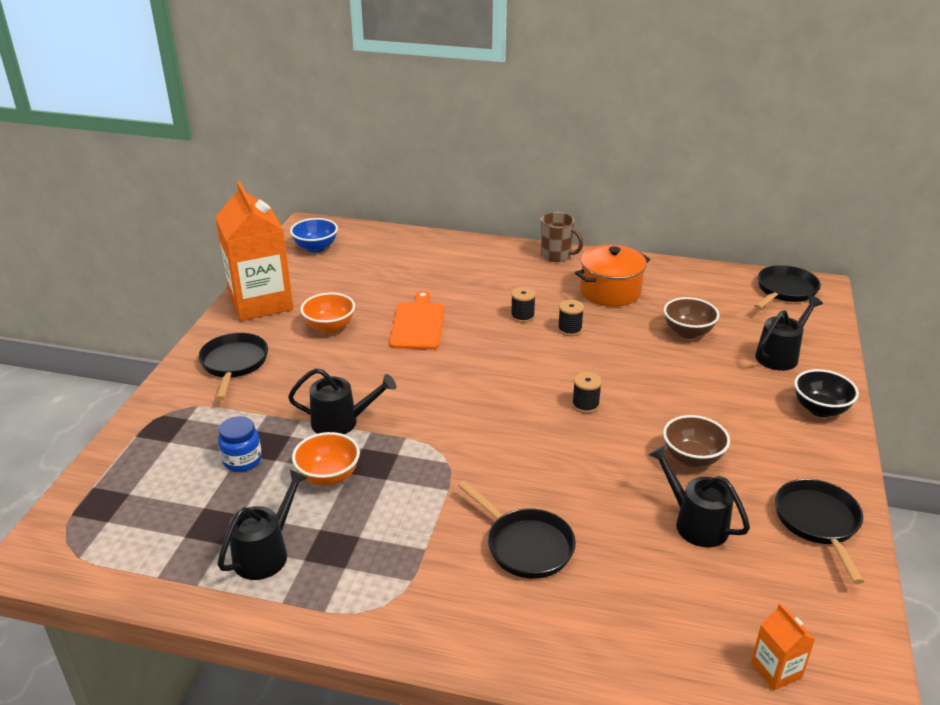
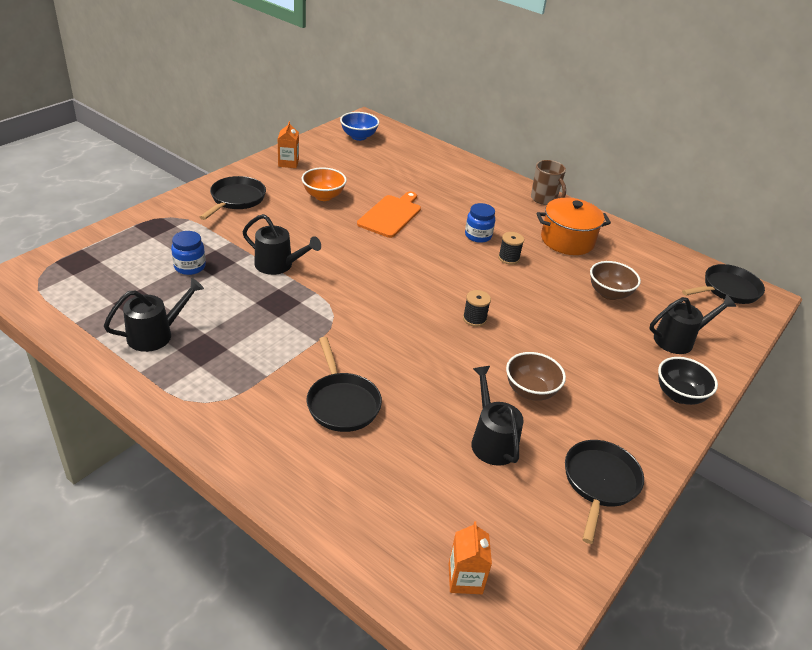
camera: 20 degrees right, 5 degrees up
orange carton [215,181,293,321] -> orange carton [278,121,299,168], size x0.42
orange bowl [292,432,360,486] -> none
black spool [511,287,536,323] -> blue jar [465,203,495,243]

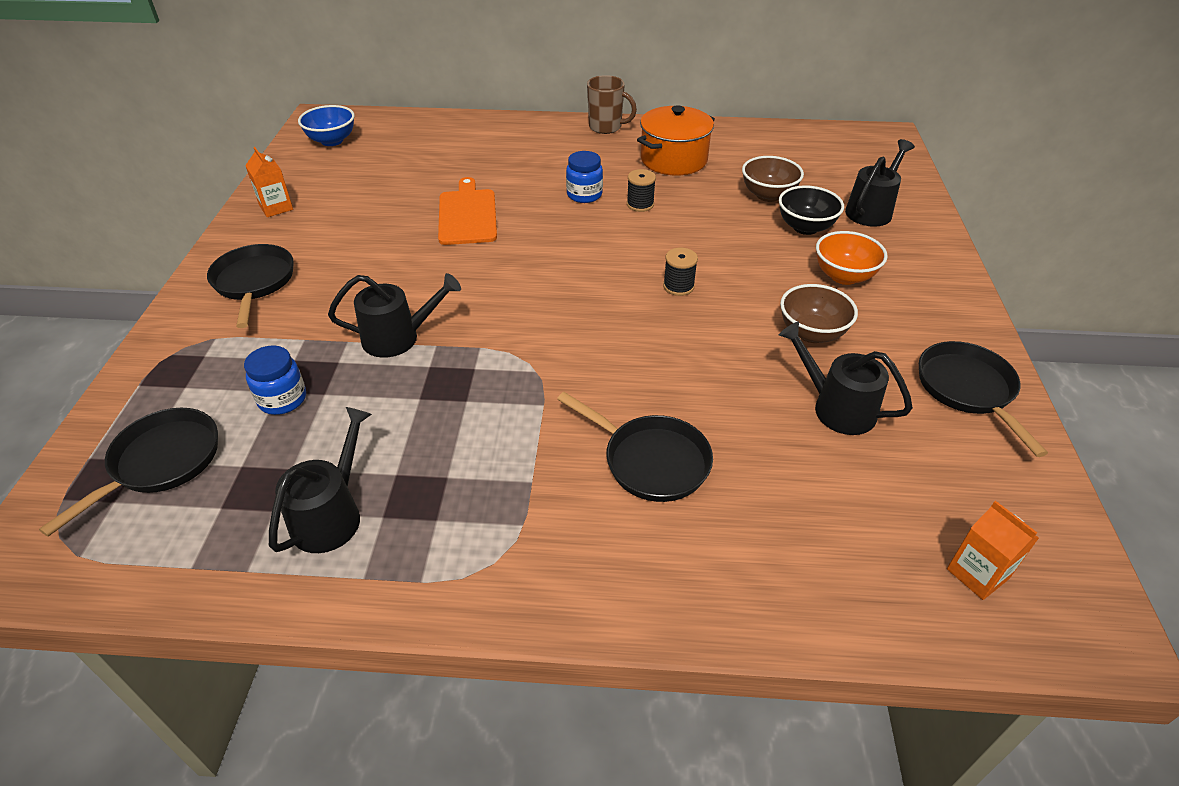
camera: 30 degrees left, 5 degrees up
orange bowl [302,167,347,201] -> orange bowl moved to [816,231,888,285]
black bowl [658,357,718,405] -> black bowl moved to [779,186,844,235]
black pan [682,264,765,304] -> black pan moved to [39,408,218,537]

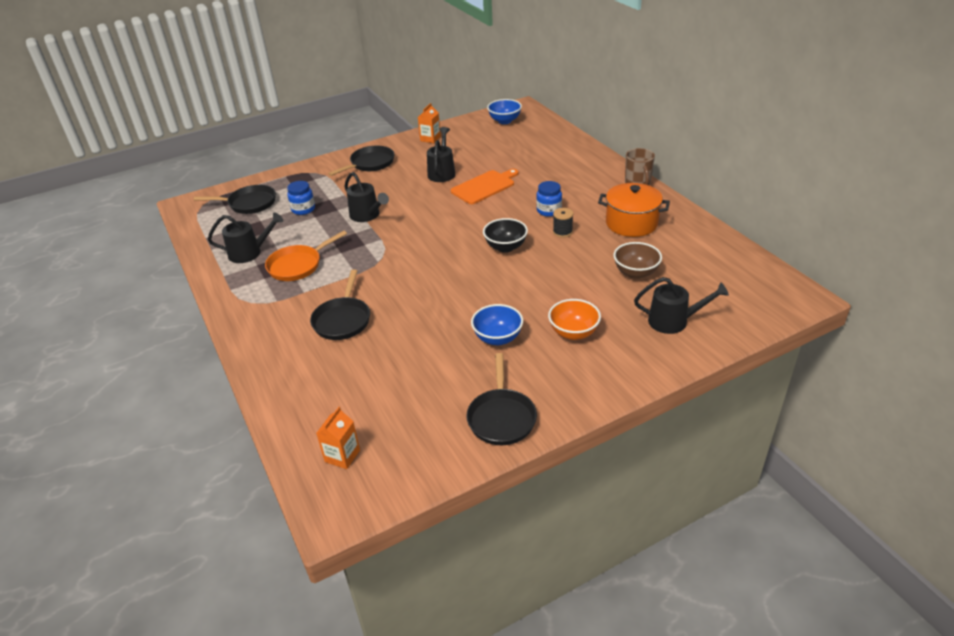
camera: 60 degrees right, 5 degrees down
black spool [663,248,698,296] -> none
black bowl [779,186,844,235] -> black bowl moved to [483,218,528,253]
black watering can [779,322,913,435] -> black watering can moved to [427,127,456,182]
brown bowl [780,284,858,343] -> blue bowl [471,304,523,345]
black pan [919,341,1048,457] -> black pan turned 135 degrees clockwise [466,353,537,445]
none -> orange pan [265,230,347,281]

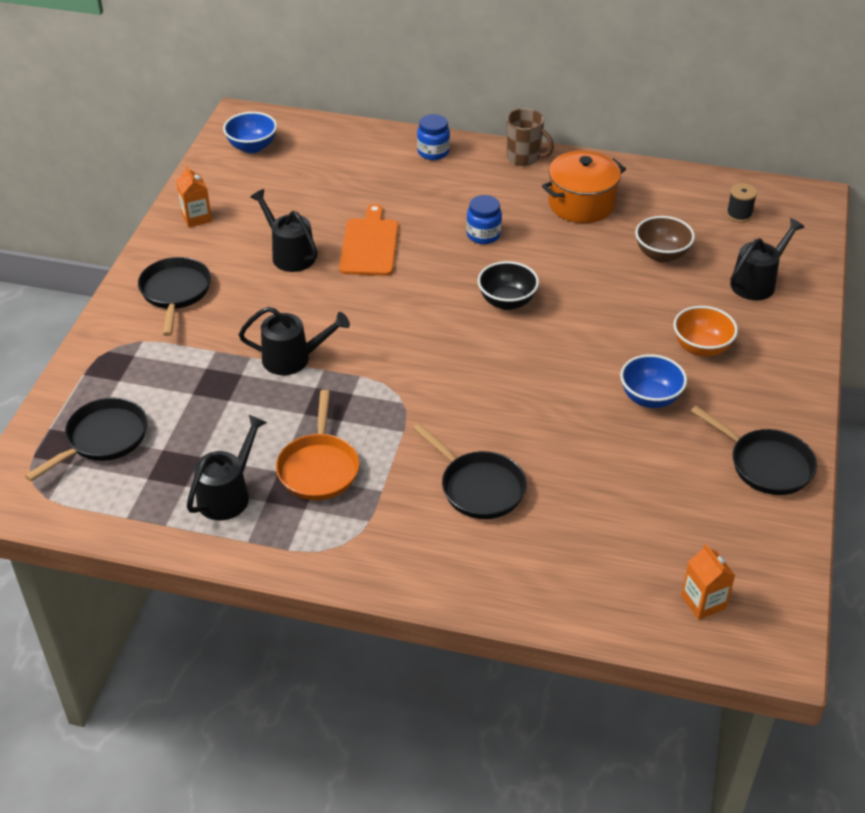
camera: 50 degrees left, 5 degrees up
blue jar [287,181,315,215] -> blue jar moved to [417,114,450,160]
black spool [553,208,573,238] -> black spool moved to [727,183,757,222]

